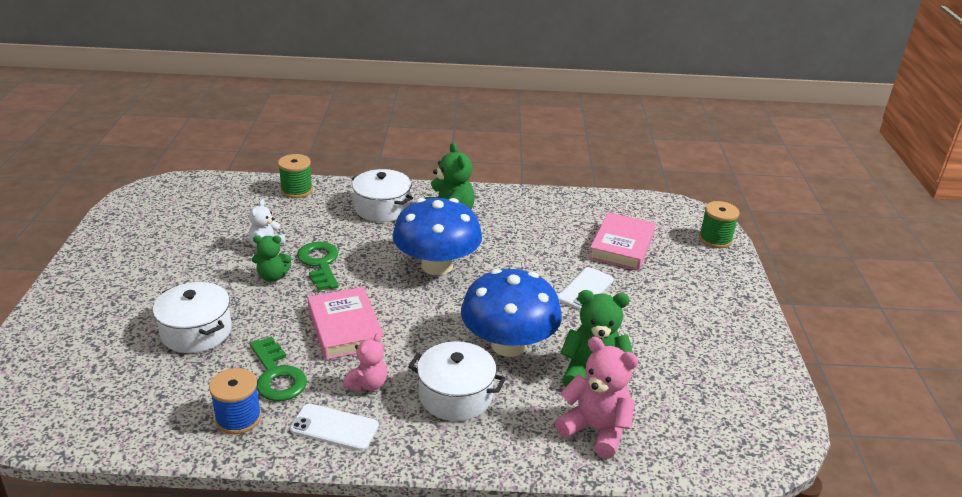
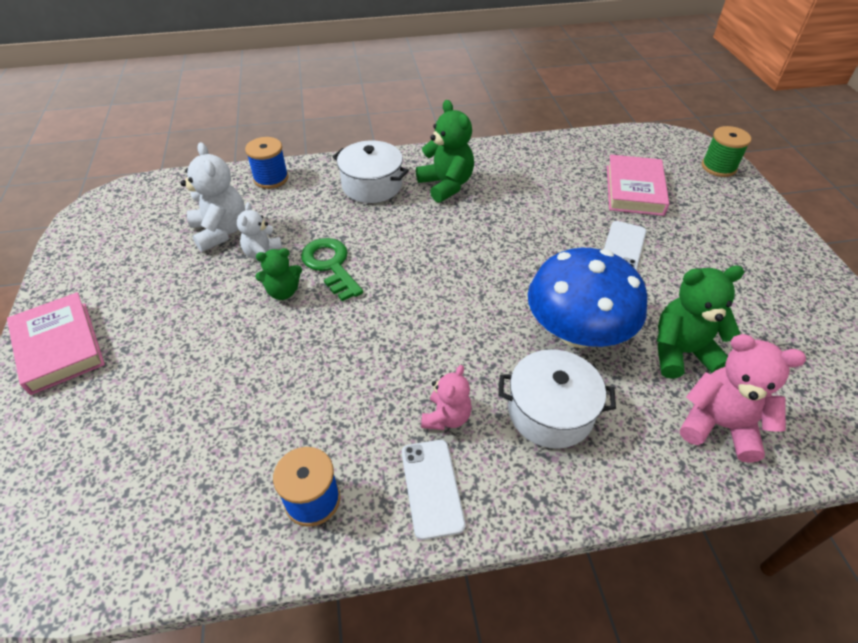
camera: 10 degrees left, 15 degrees up
white pot [153,282,232,353] -> none
green key [250,336,307,401] -> none
green spool [278,154,313,198] -> blue spool [245,137,289,189]
white phone [290,404,379,451] -> white phone turned 75 degrees clockwise [402,440,466,540]
pink book [307,287,384,360] -> pink book moved to [7,292,105,395]
blue mushroom [392,198,482,275] -> none
none -> white teddy bear [180,142,245,252]

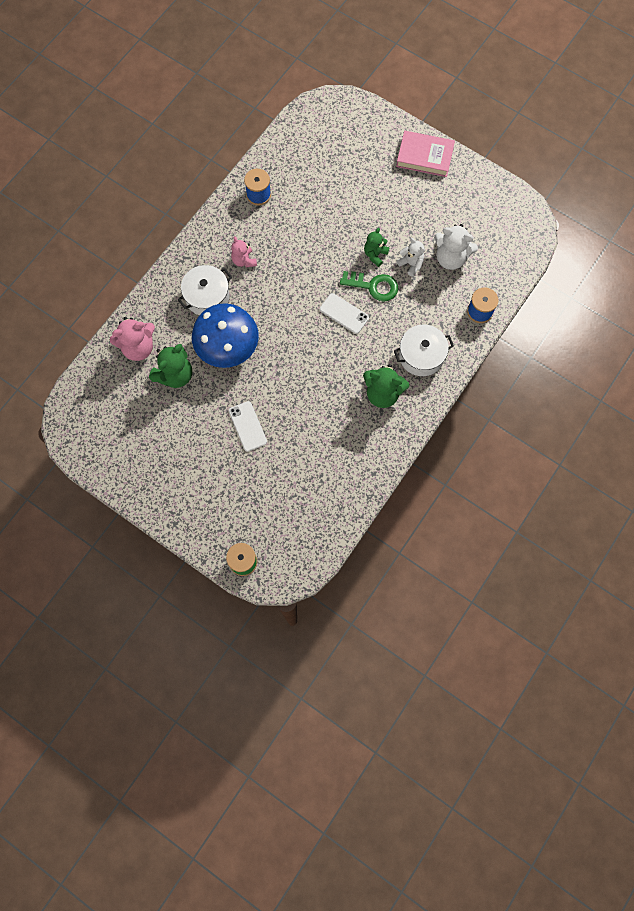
camera: 135 degrees right, 25 degrees up
white phone [402,440,466,540] -> white phone moved to [320,293,369,334]
pink book [607,155,669,216] -> none

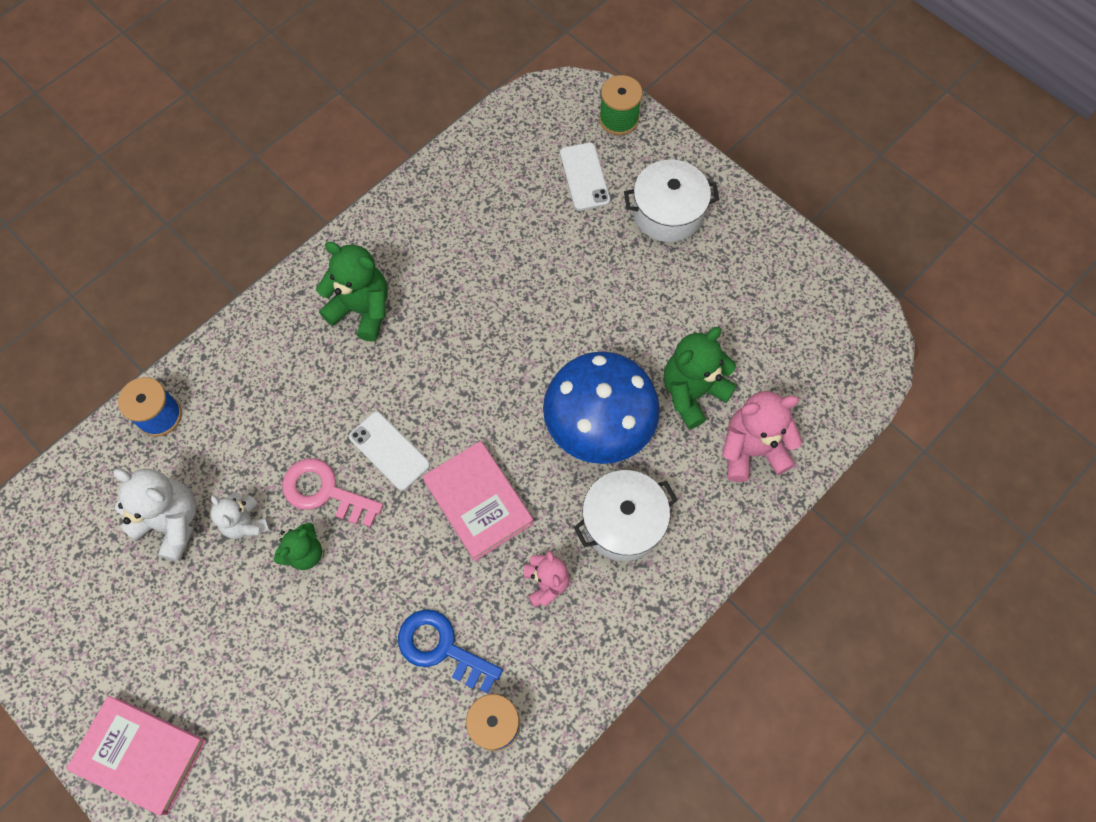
camera: 170 degrees left, 5 degrees down
white phone [229,401,267,452] -> white phone moved to [560,143,610,210]
green key [340,271,398,302] -> pink key [282,458,383,527]
white pot [394,325,454,376] -> white pot moved to [624,160,720,242]
none -> blue key [398,609,503,693]
none -> pink book [422,441,533,561]

